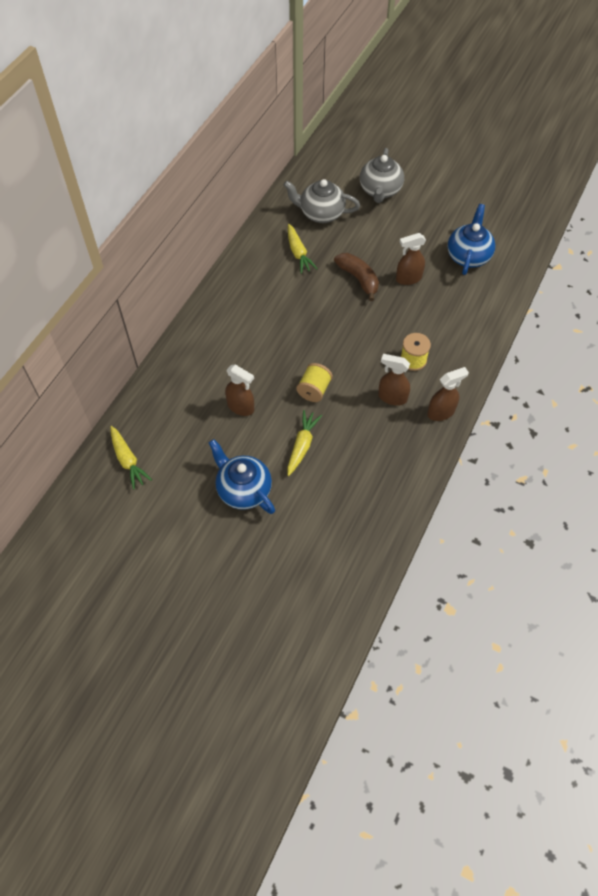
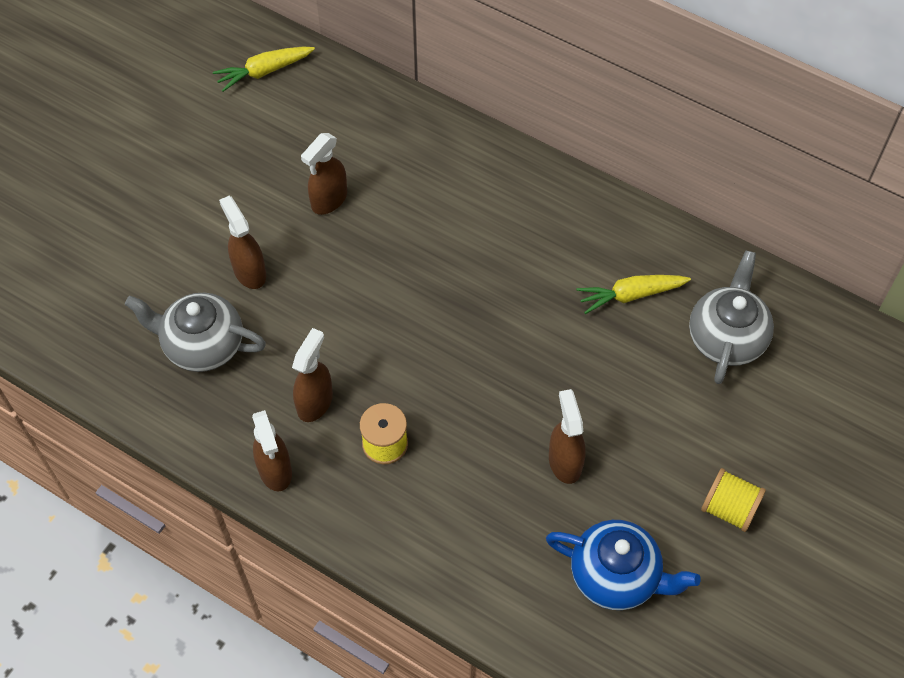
camera: 95 degrees right, 0 degrees up
blue teapot [209,439,275,514] -> none
yellow carrot [287,410,322,476] -> brown spray bottle [219,196,266,289]
yellow spool [296,363,333,402] -> yellow spool moved to [701,468,766,532]
brown banana [334,253,379,301] -> none
grey teapot [360,148,404,203] -> grey teapot moved to [125,293,266,372]

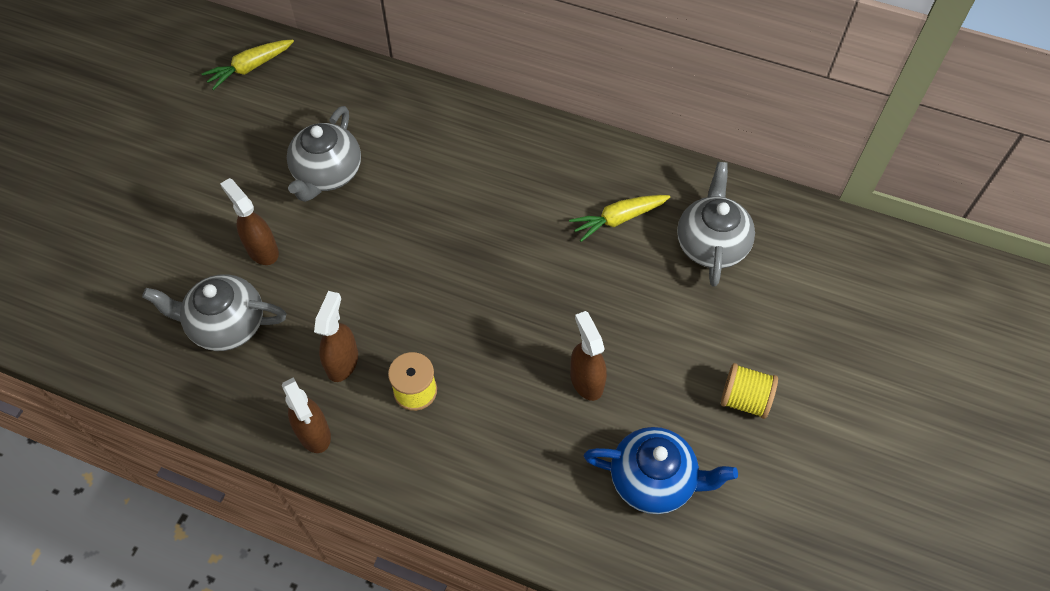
camera: 10 degrees left, 0 degrees up
brown spray bottle [301,133,347,215] -> grey teapot [287,106,361,202]

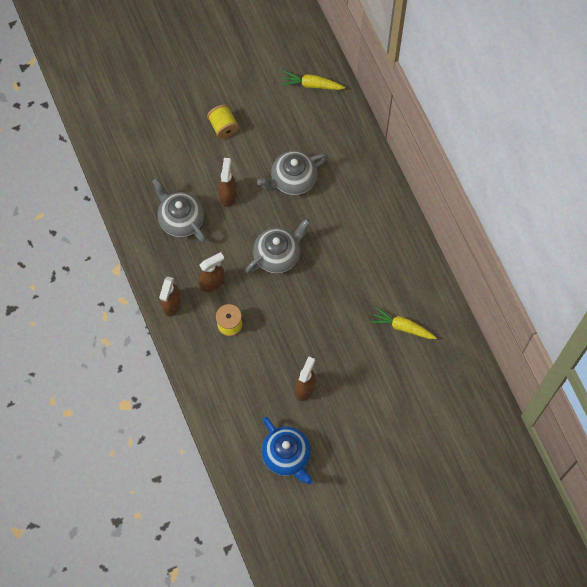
camera: 45 degrees right, 10 degrees up
grey teapot [677,162,755,287] -> grey teapot moved to [245,218,311,274]
yellow spool [721,363,778,419] -> yellow spool moved to [207,104,239,139]

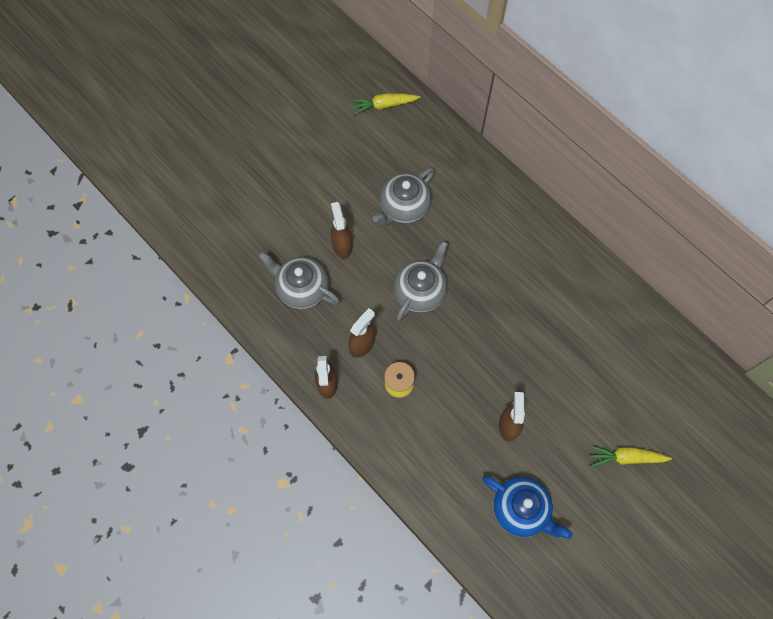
camera: 20 degrees left, 0 degrees up
yellow spool [207,104,239,139] -> none
yellow carrot [370,307,436,339] -> yellow carrot moved to [590,445,672,467]

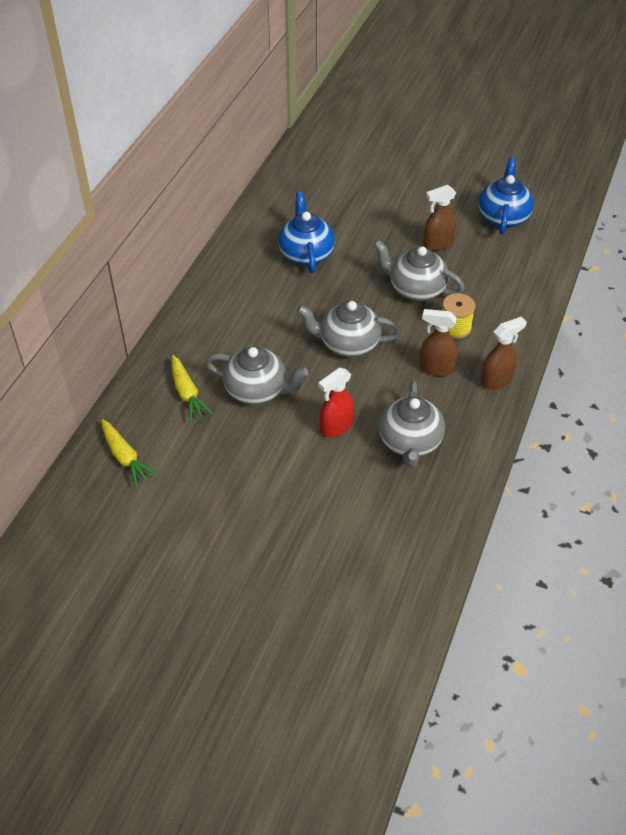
camera: 115 degrees left, 20 degrees down
brown spray bottle [331,202,352,259] -> red spray bottle [319,368,354,437]
yellow carrot [590,445,672,467] -> yellow carrot moved to [171,355,213,422]
none -> blue teapot [278,192,335,273]
none -> grey teapot [374,240,464,301]

